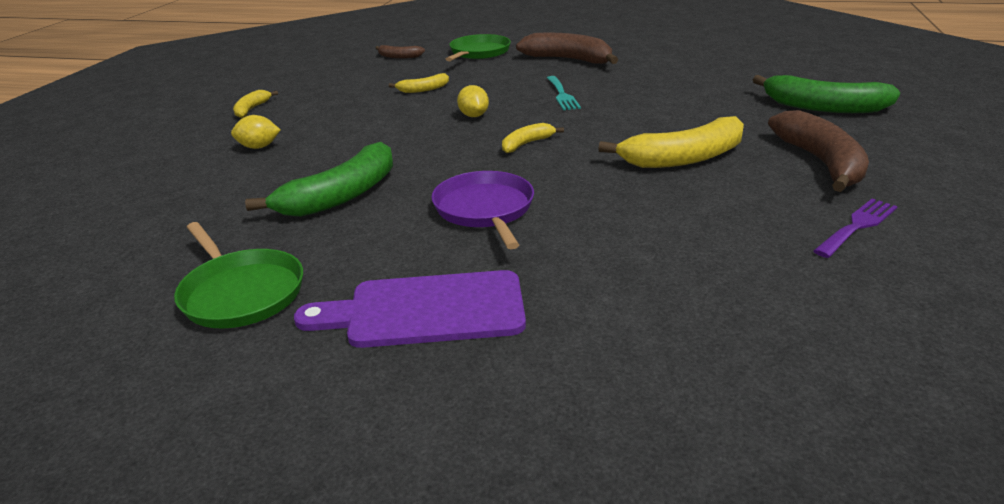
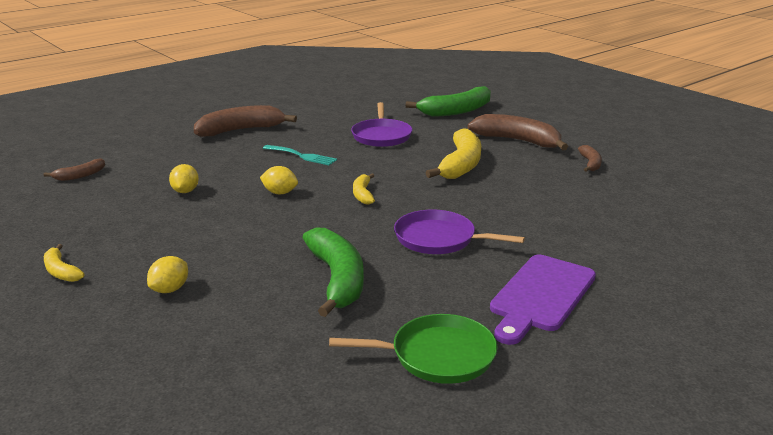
camera: 55 degrees left, 5 degrees down
yellow banana [389,73,449,93] -> yellow lemon [169,164,199,193]
green pan [446,34,511,61] -> none
purple fork [813,199,898,258] -> brown banana [578,145,602,172]
none -> purple pan [351,102,412,147]

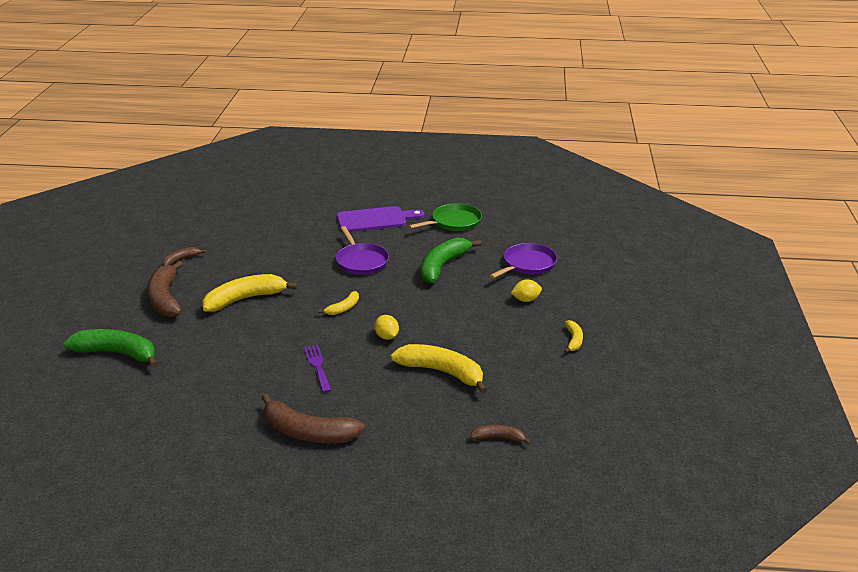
camera: 135 degrees left, 5 degrees up
yellow lemon [169,164,199,193] -> yellow banana [391,344,487,394]
turquoise fork [263,145,337,165] -> purple fork [304,345,332,393]
green pan [329,314,498,384] -> green pan turned 105 degrees clockwise [409,203,482,231]
purple pan [351,102,412,147] -> purple pan moved to [490,243,557,278]

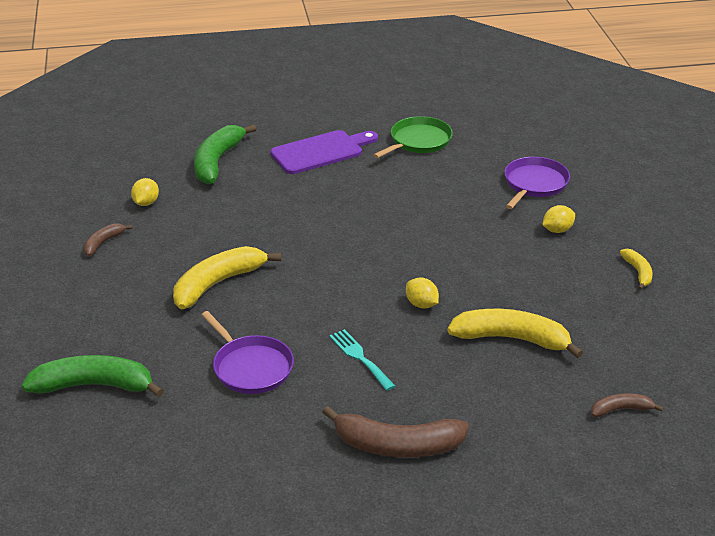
camera: 15 degrees left, 5 degrees up
brown banana [147,261,183,317] -> none
purple fork [304,345,332,393] -> turquoise fork [329,329,395,391]
yellow banana [318,291,359,315] -> none
purple pan [336,226,389,275] -> purple pan moved to [201,311,294,394]
green banana [421,238,481,284] -> green banana moved to [194,124,256,184]
none -> yellow lemon [131,178,159,206]

